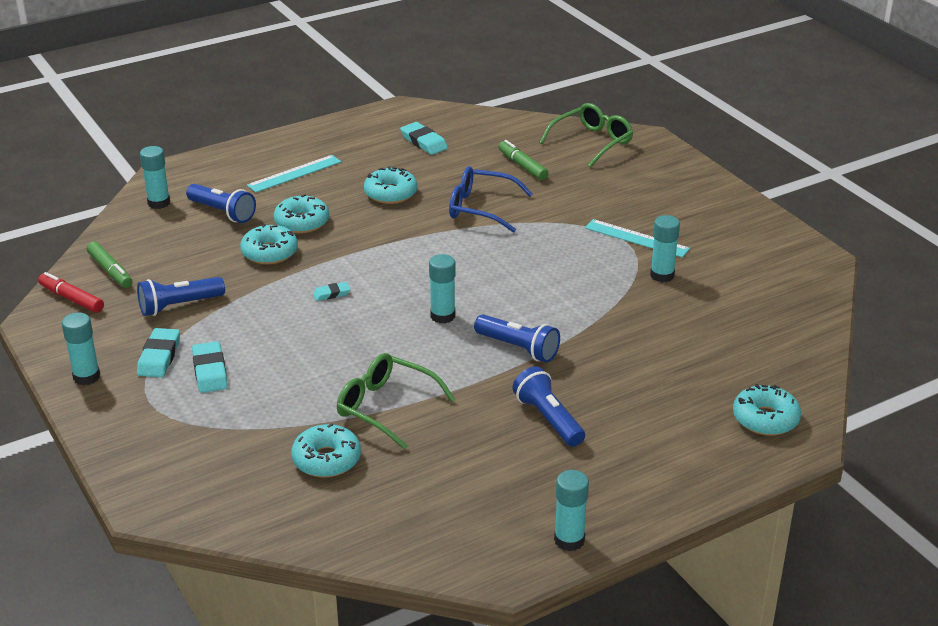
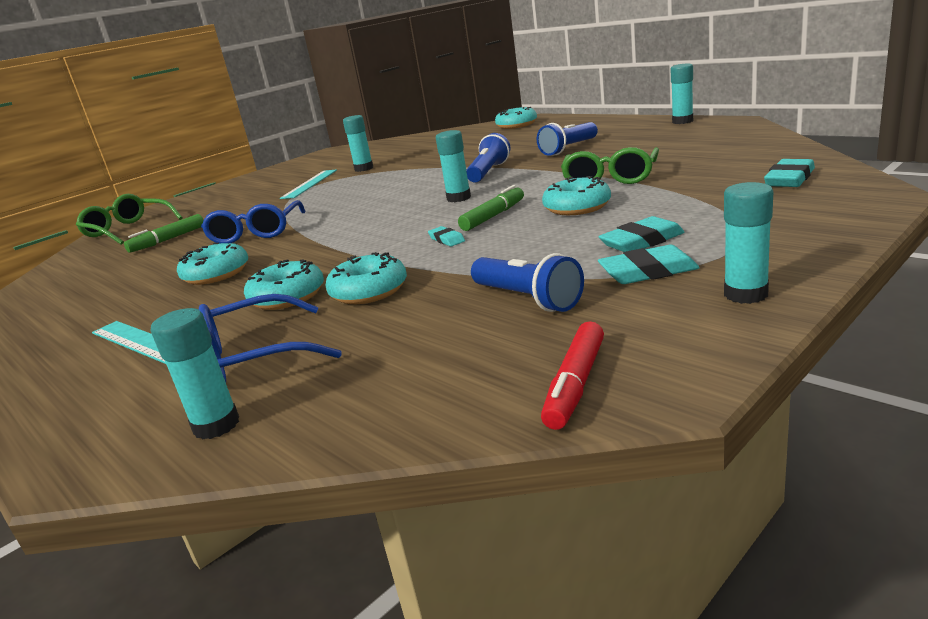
camera: 100 degrees left, 10 degrees down
green marker [87,241,133,288] -> green marker moved to [458,185,524,231]
blue flashlight [186,184,256,223] -> blue glasses [199,294,342,382]
turquoise donut [291,423,361,478] -> turquoise donut moved to [542,176,611,215]
turquoise eraser [400,122,448,155] -> turquoise eraser moved to [764,159,815,187]

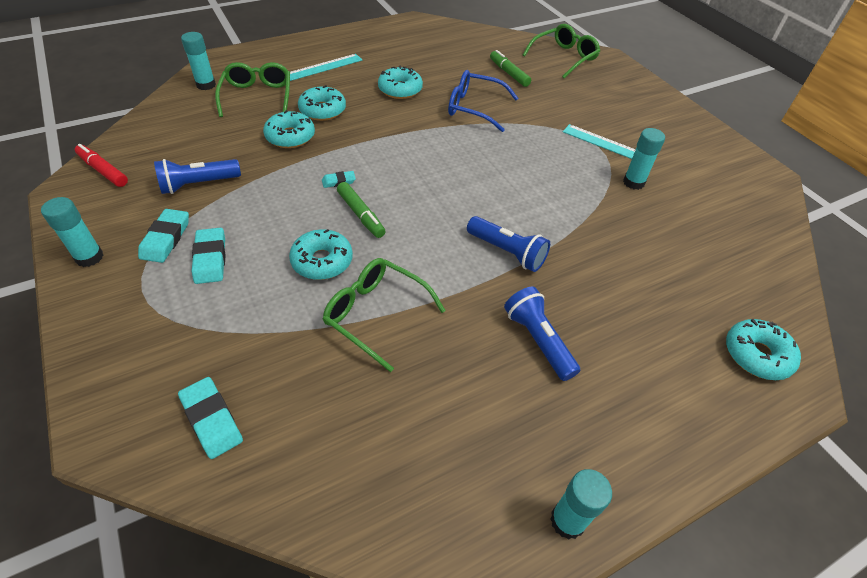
camera: 100 degrees right, 25 degrees up
blue glasses [199,294,342,382] -> green glasses [215,62,290,117]
turquoise glue stick [436,130,471,202] -> none

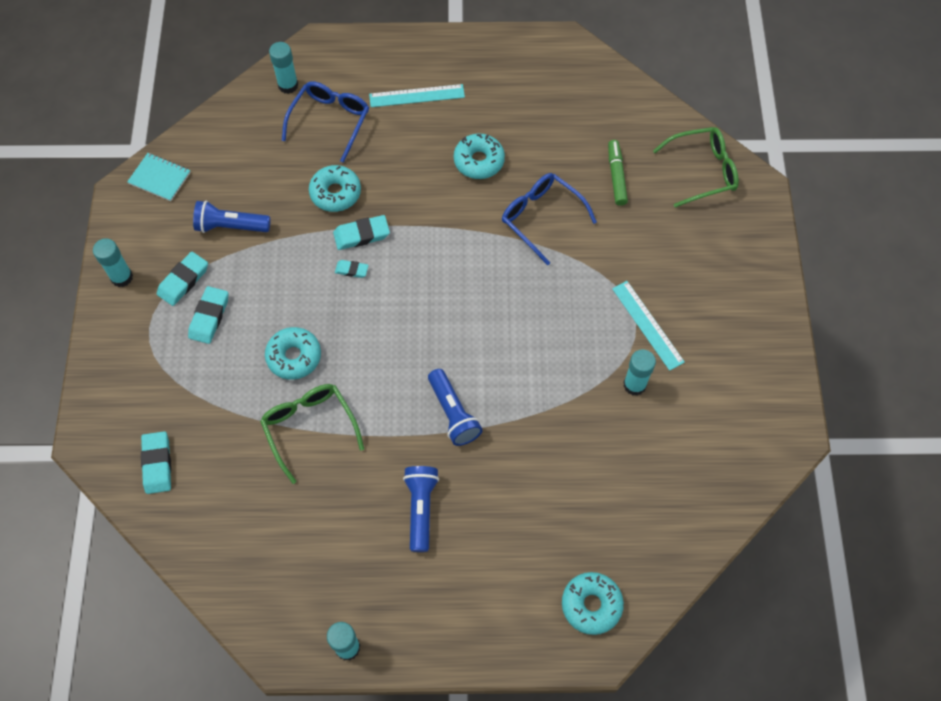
camera: 30 degrees right, 15 degrees up
red marker [75,144,128,187] -> turquoise notebook [127,153,191,201]
green glasses [215,62,290,117] -> blue glasses [282,81,369,163]
turquoise donut [298,85,346,121] -> none
green marker [337,182,386,238] -> none
none -> turquoise eraser [333,215,390,250]

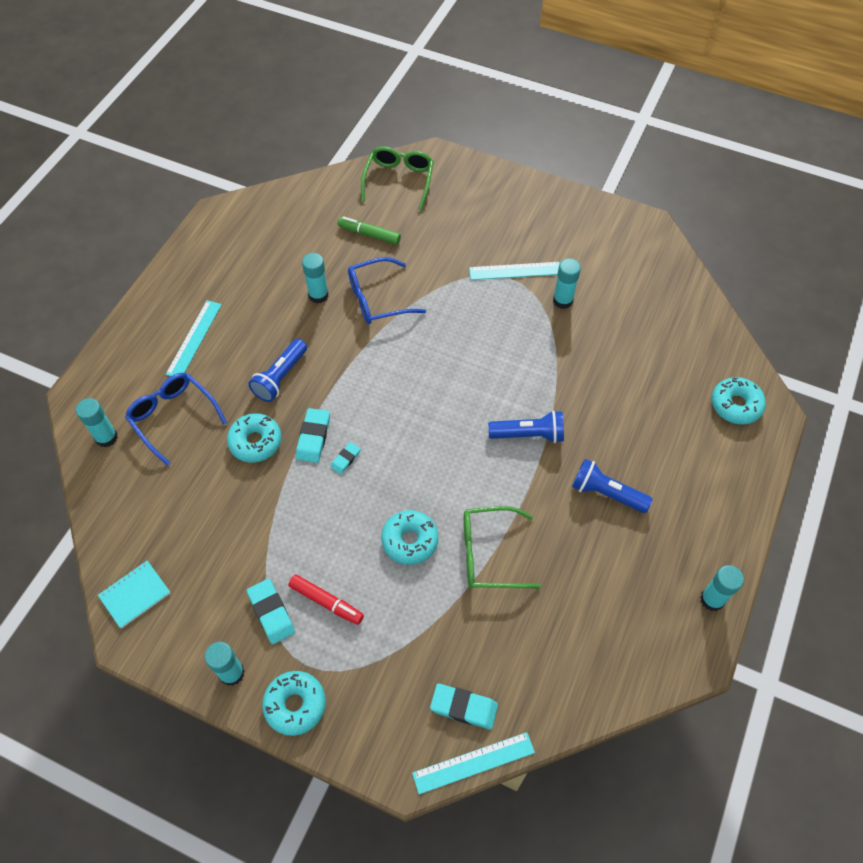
camera: 65 degrees left, 5 degrees down
turquoise eraser [188,286,228,344] -> red marker [288,574,364,625]
blue flashlight [193,200,271,233] -> blue flashlight moved to [248,339,307,402]
turquoise donut [454,133,505,179] -> turquoise donut moved to [262,671,326,736]
none -> turquoise glue stick [302,253,329,303]
none -> turquoise ruler [412,732,535,794]

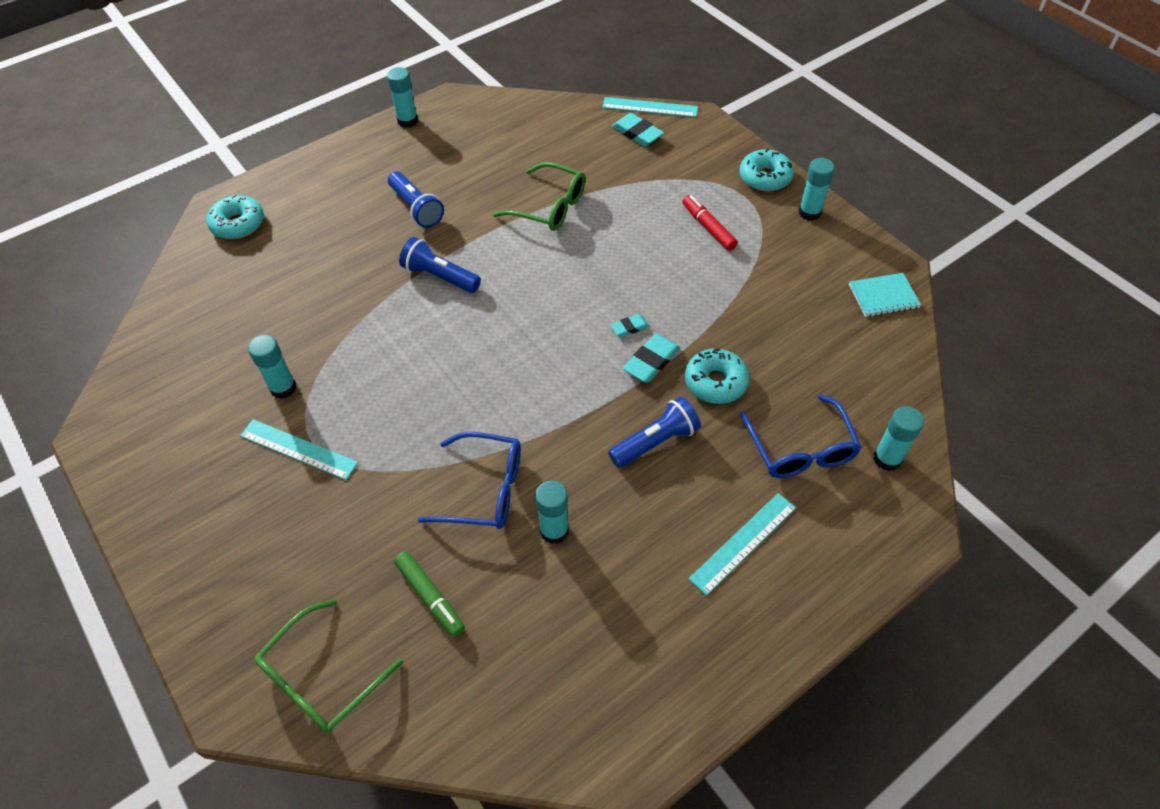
camera: 150 degrees left, 5 degrees down
turquoise eraser [247,579,295,644] -> none
turquoise donut [381,510,438,565] -> none

